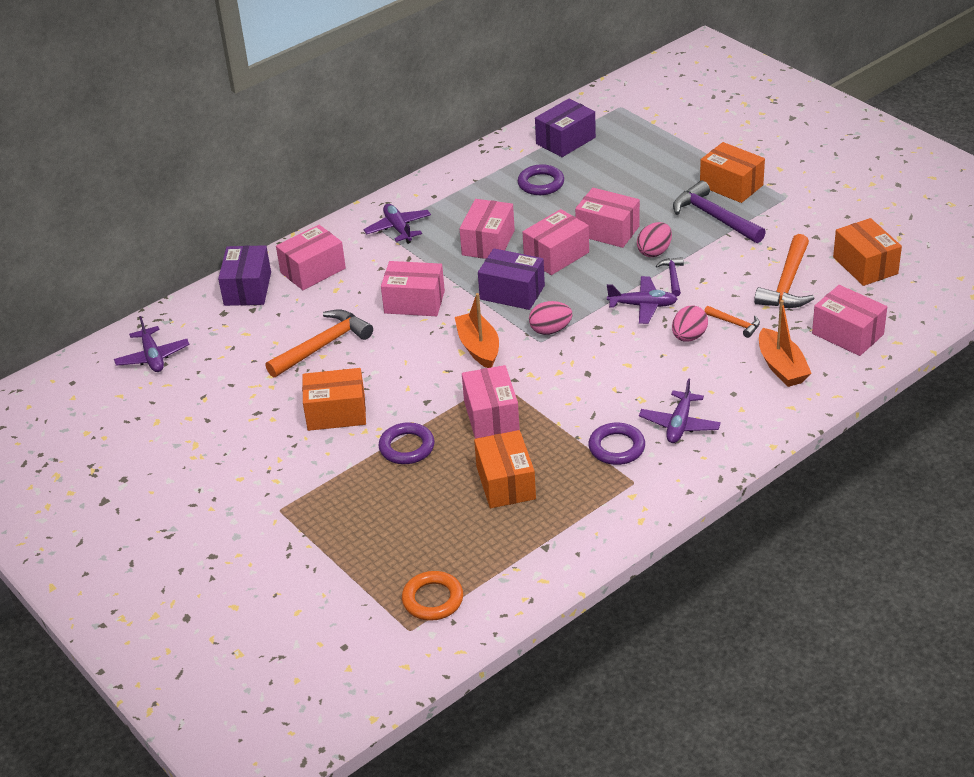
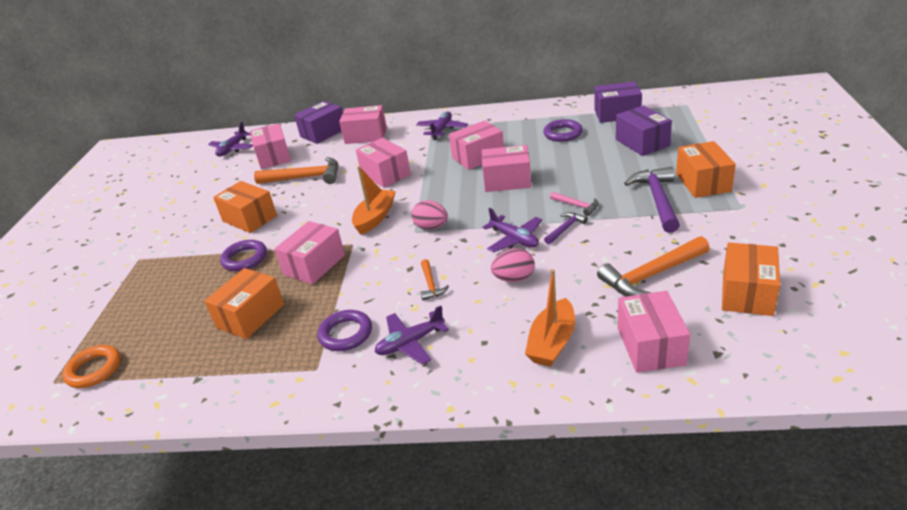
camera: 45 degrees right, 5 degrees down
purple box [478,248,545,310] -> purple box moved to [616,105,672,156]
pink box [575,188,640,248] -> pink box moved to [250,123,291,169]
pink egg [637,222,672,257] -> pink hammer [550,192,599,216]
orange hammer [704,306,760,338] -> orange hammer moved to [420,259,449,300]

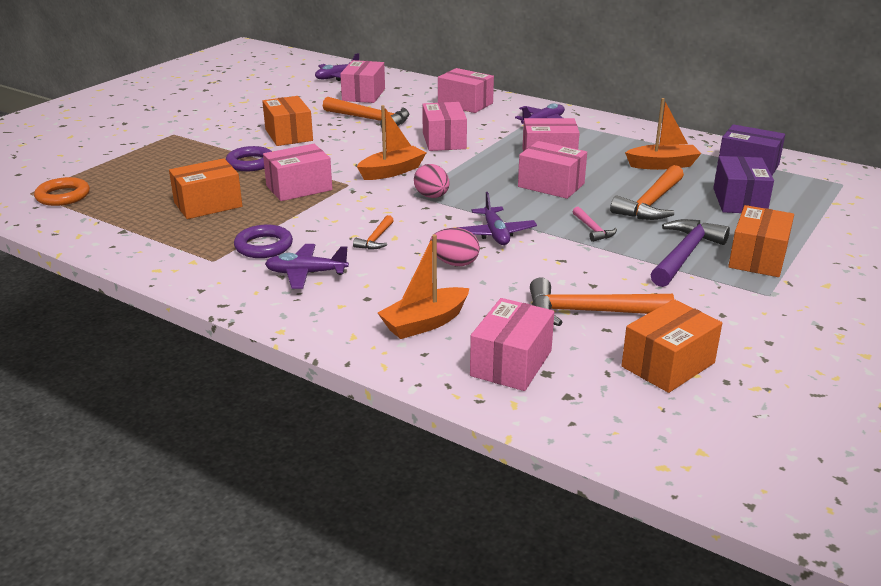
camera: 25 degrees right, 5 degrees down
purple box [294,101,343,144] -> none
purple ring [543,119,583,142] -> orange boat [625,98,701,170]
purple hammer [544,212,588,244] -> none
none -> orange hammer [610,165,684,220]

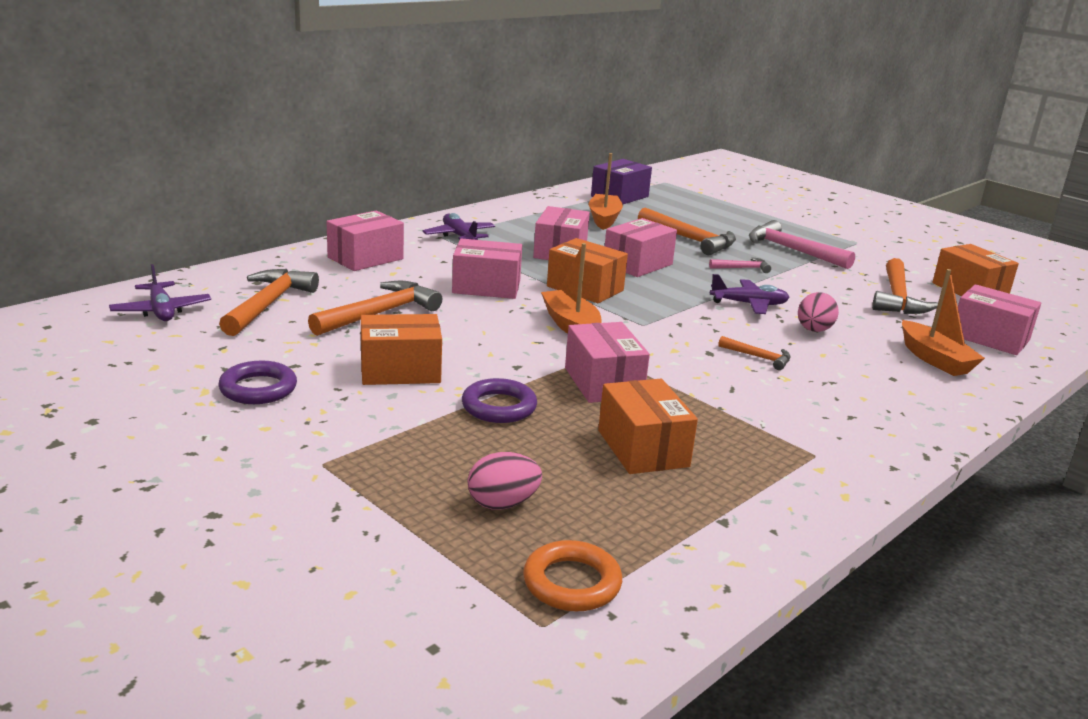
camera: 80 degrees left, 5 degrees down
purple ring [234,225,293,258] -> purple ring moved to [218,360,297,404]
purple plane [265,244,349,289] -> none
pink box [340,60,385,103] -> orange hammer [219,269,319,336]
pink egg [414,164,450,198] -> pink egg moved to [468,452,542,510]
purple hammer [650,219,730,287] -> pink hammer [749,220,855,269]
purple box [713,156,774,213] -> none
orange box [728,205,794,277] -> orange box moved to [547,238,628,303]

